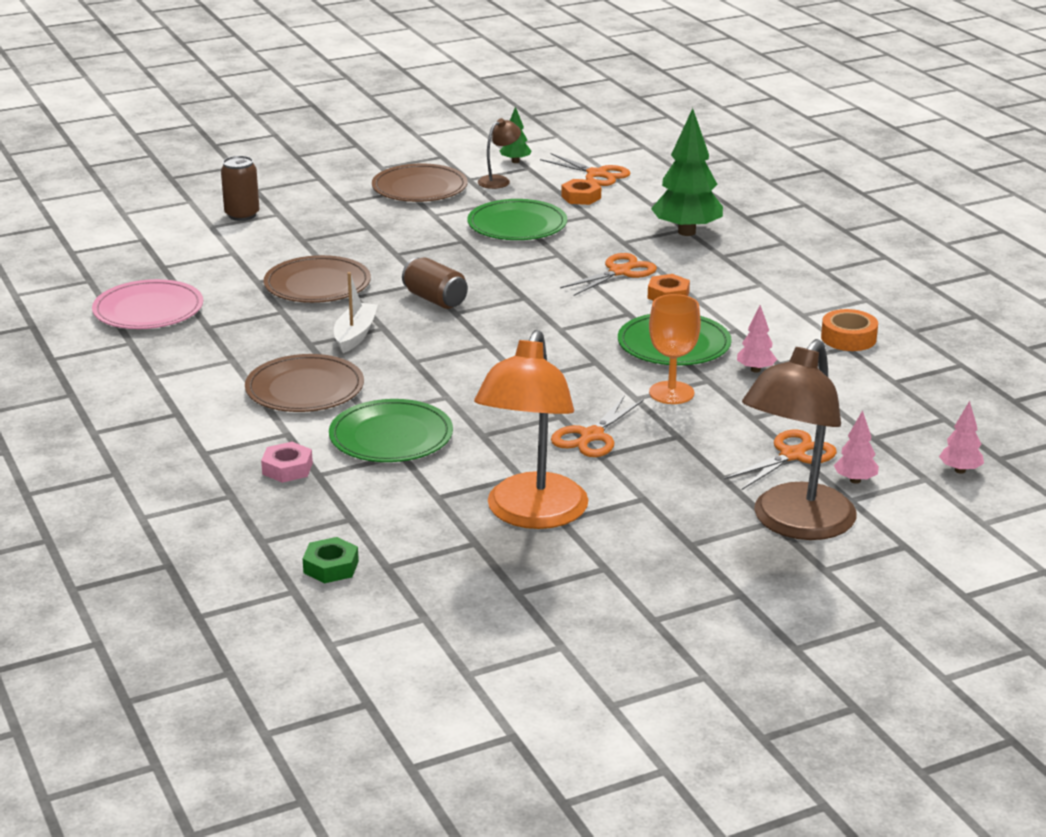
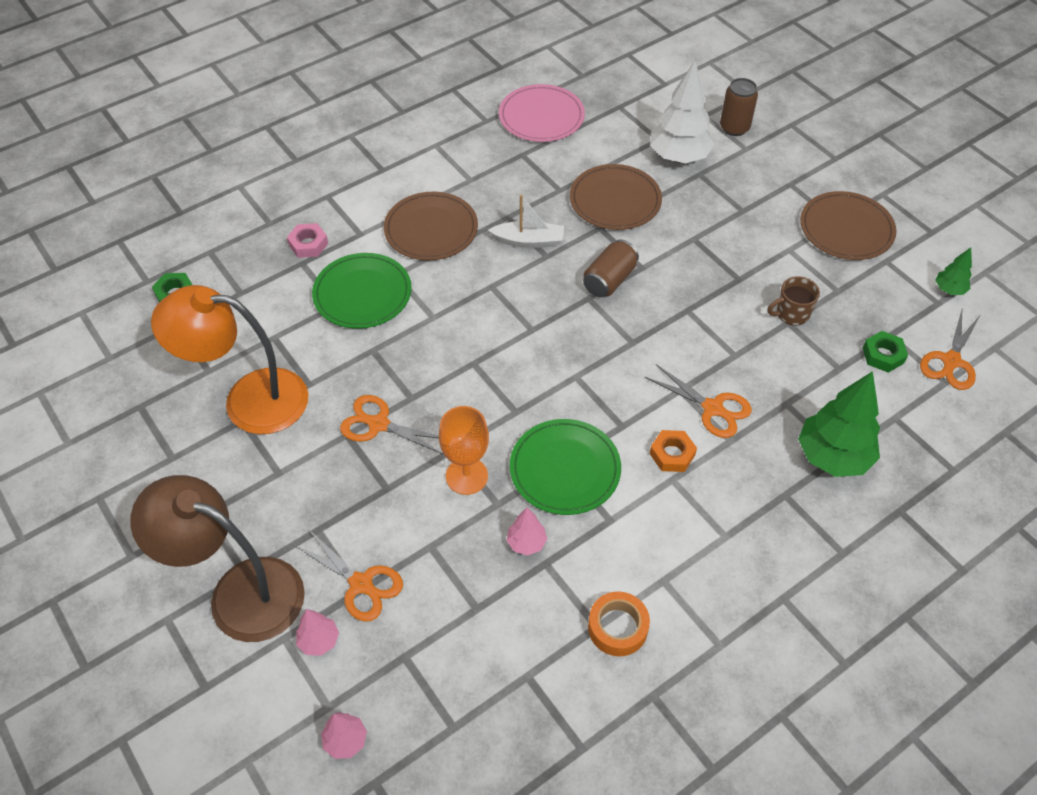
camera: 80 degrees right, 25 degrees up
green plate [467,199,567,240] -> brown mug [767,276,820,326]
brown lamp [478,118,521,189] -> none
orange nut [561,179,601,205] -> green nut [863,331,908,373]
none -> white tree [650,61,715,163]

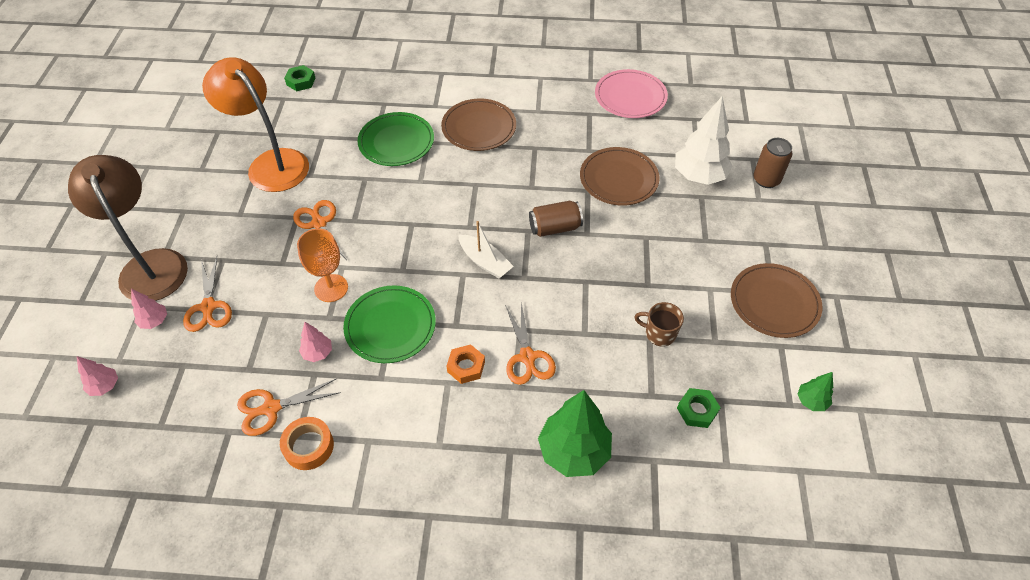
camera: 40 degrees right, 0 degrees up
pink nut [287,223,328,258] -> none
white boat [488,195,564,248] -> white boat moved to [458,221,514,279]
orange scissors [920,310,981,390] -> orange scissors moved to [237,378,341,436]

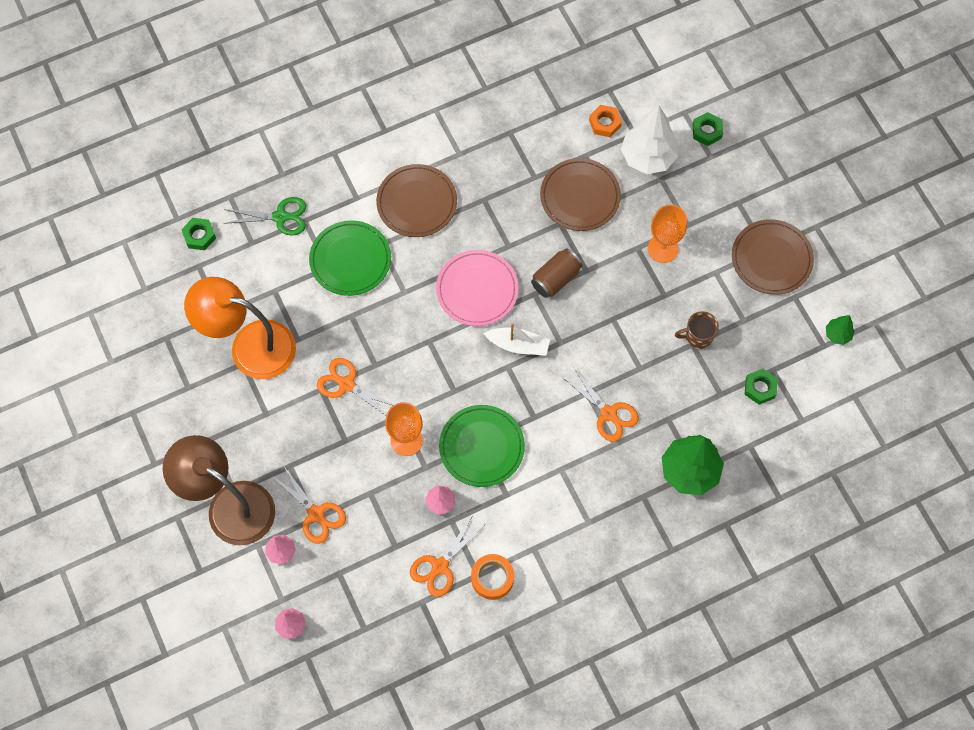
camera: 30 degrees left, 15 degrees up
orange nut [446,344,485,384] -> orange nut moved to [589,105,622,137]
pink plate [595,69,668,118] -> pink plate moved to [436,250,519,326]
brown can [753,138,792,188] -> green nut [693,112,723,146]
none -> green scissors [223,197,306,236]
none -> orange goblet [648,205,687,263]

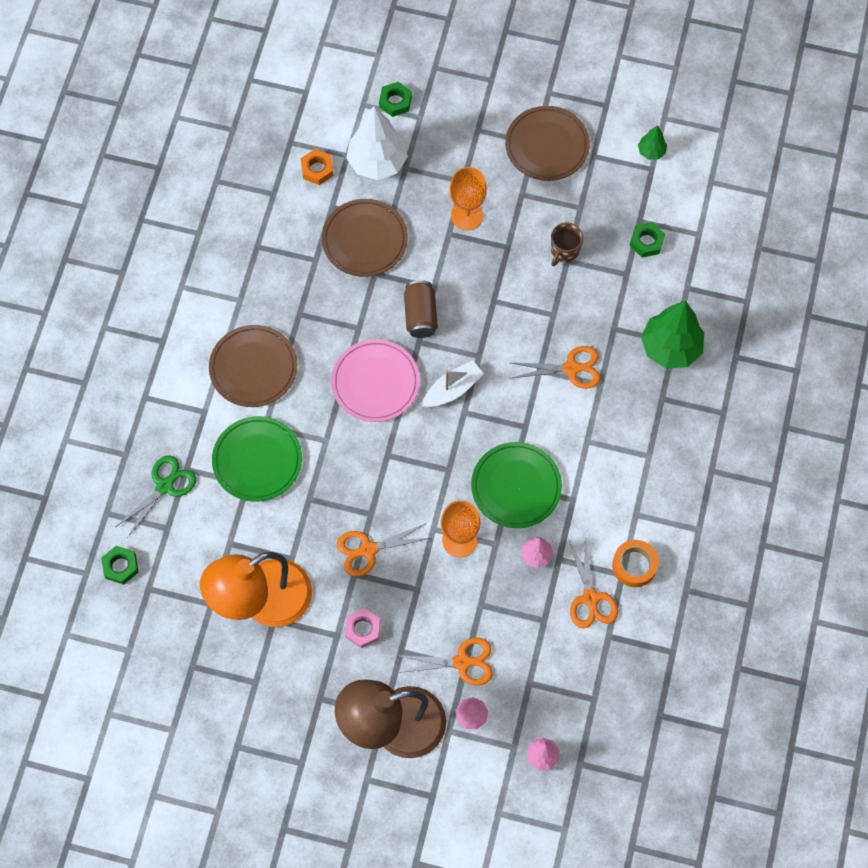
camera: 50 degrees left, 0 degrees up
none -> pink nut [345,608,380,648]

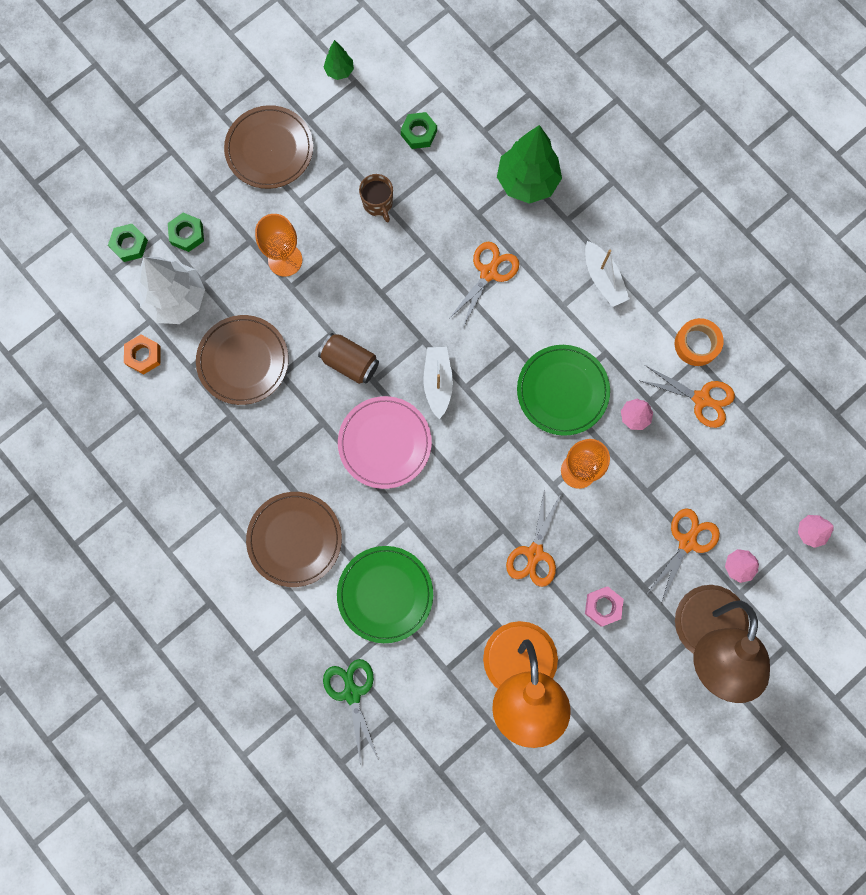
camera: 55 degrees left, 10 degrees up
green nut [101,546,139,585] -> green nut moved to [168,213,204,252]
none -> white boat [585,241,630,307]

